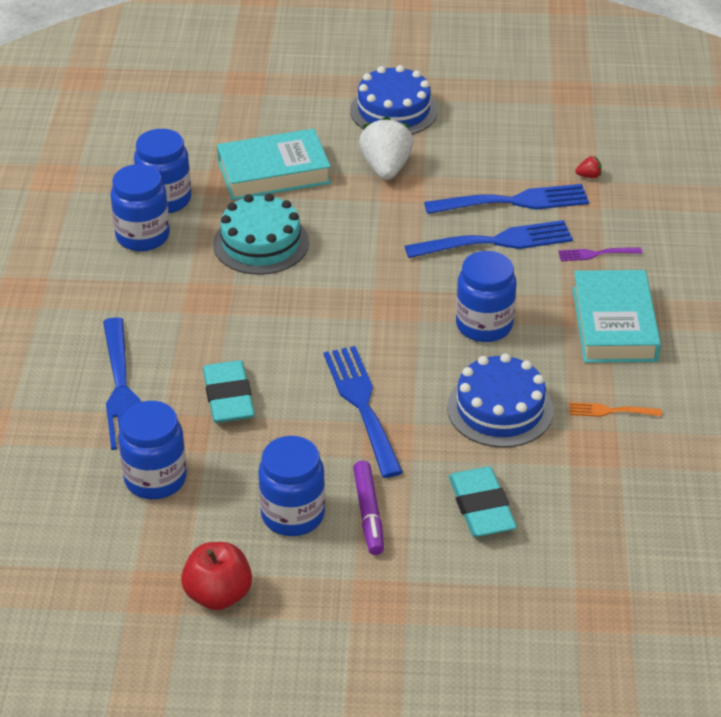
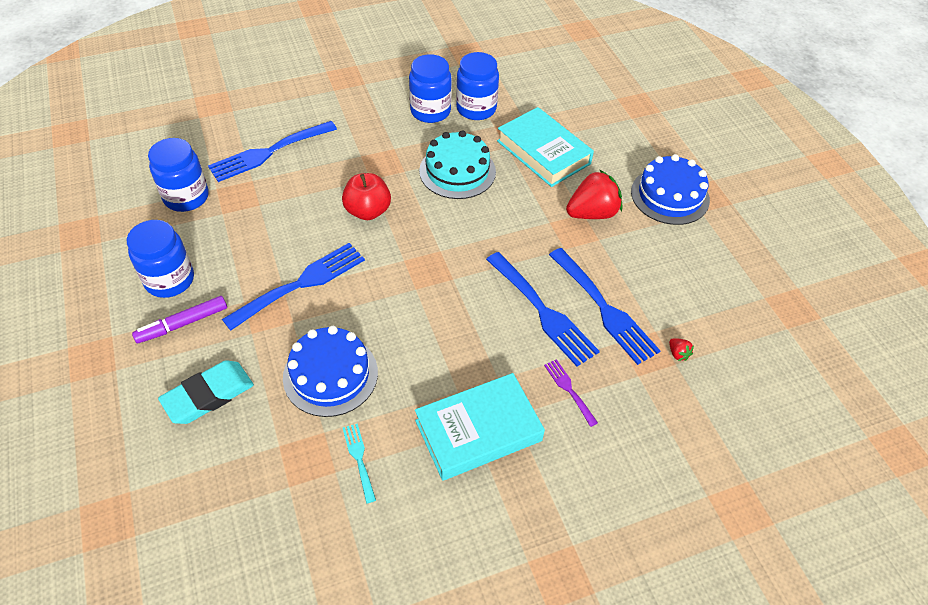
camera: 65 degrees right, 10 degrees up
red apple [181,542,252,610] -> red apple moved to [342,173,391,220]
turquoise eraser [203,360,255,423] -> none
white strawberry [359,116,413,180] -> red strawberry [566,170,622,219]
blue jar [456,251,516,342] -> none
orange fork [570,402,662,417] -> turquoise fork [343,423,376,503]

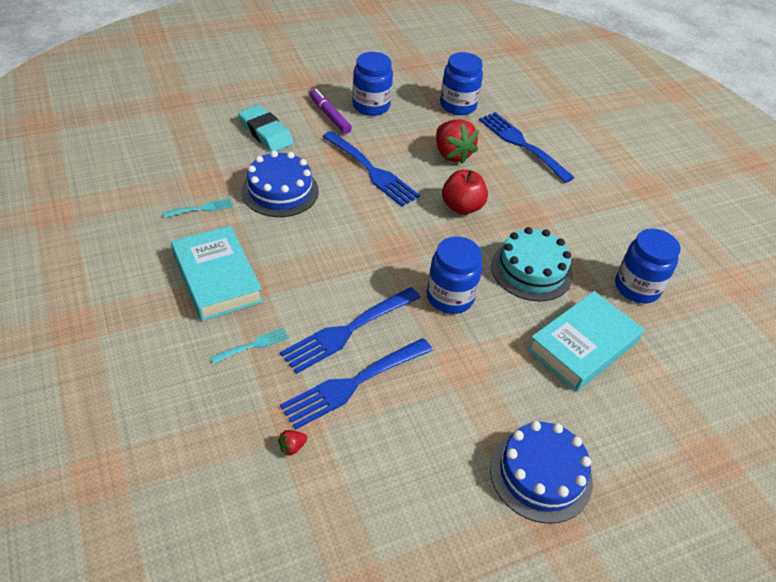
camera: 85 degrees right, 5 degrees down
blue jar [409,54,452,123] -> blue jar moved to [427,236,482,314]
purple fork [544,359,598,427] -> turquoise fork [210,327,289,364]
red strawberry [566,170,622,219] -> red strawberry moved to [436,119,479,164]

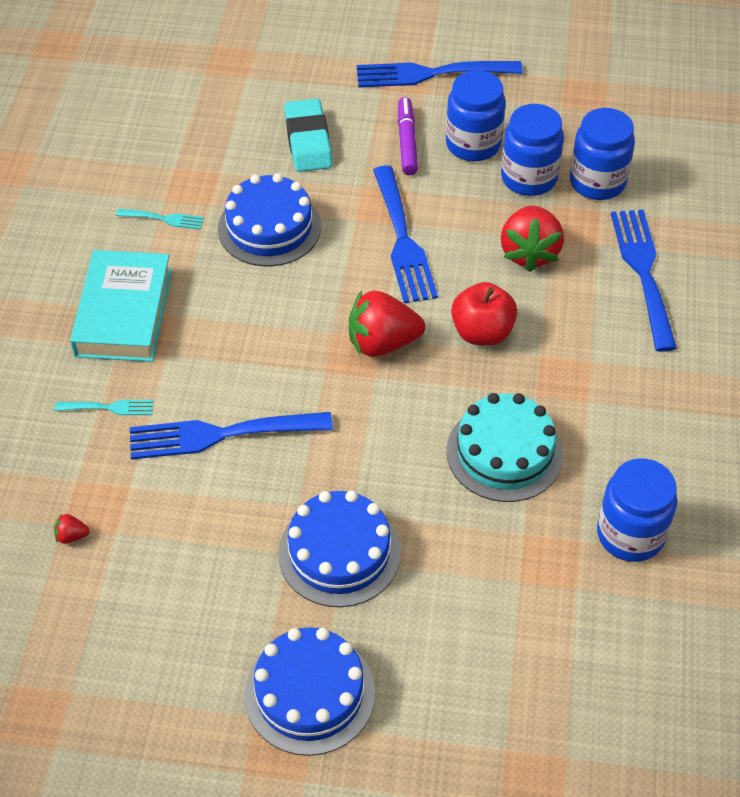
camera: 35 degrees right, 5 degrees up
blue fork [280,338,433,430] -> blue fork moved to [357,61,523,88]
blue jar [427,236,482,314] -> blue jar moved to [501,104,564,196]
turquoise book [527,291,644,392] -> none
none -> blue cake [278,490,401,607]
none -> red strawberry [349,290,425,357]

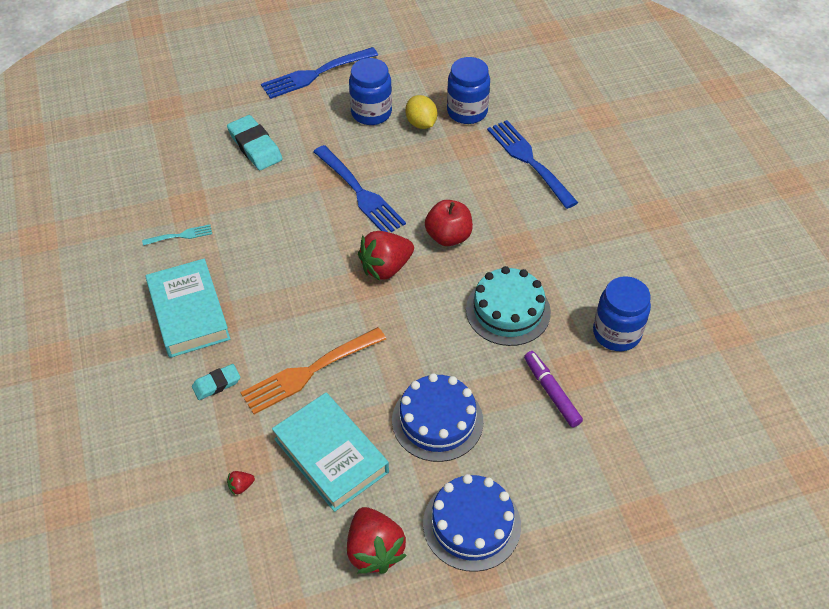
camera: 25 degrees left, 0 degrees up
turquoise fork [54,400,154,415] -> turquoise eraser [192,364,240,400]
blue fork [130,412,333,460] -> orange fork [241,327,386,414]
blue cake [218,173,321,266] -> none
purple marker [398,97,418,175] -> purple marker moved to [524,351,583,428]
blue jar [501,104,564,196] -> yellow lemon [405,95,437,129]
red strawberry [501,206,564,272] -> red strawberry moved to [347,507,407,574]
none -> turquoise book [272,393,389,512]

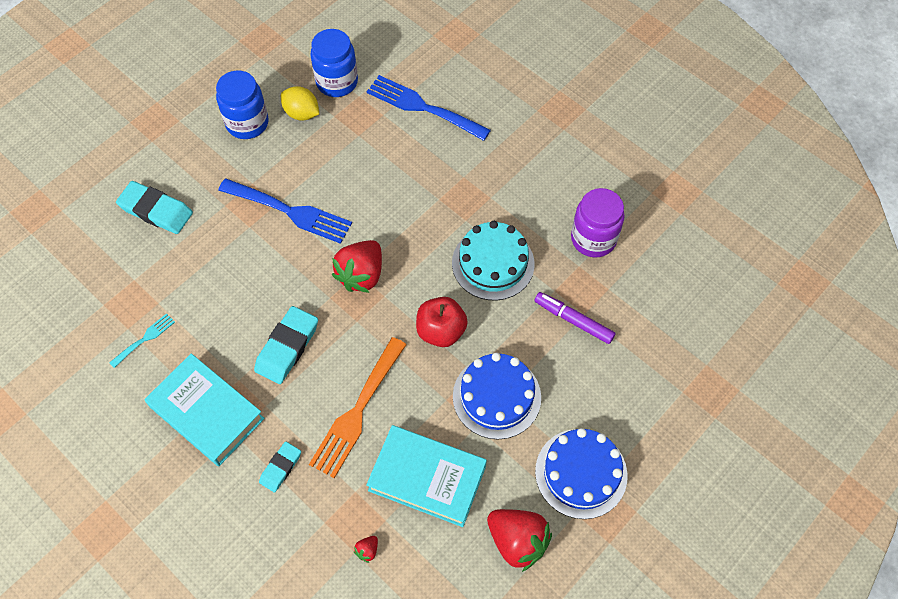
camera: 30 degrees left, 10 degrees up
blue fork [261,47,378,99] -> none
red apple [425,200,473,246] -> red apple moved to [416,297,468,347]
blue jar [593,276,651,351] -> purple jar [571,188,625,257]
none -> turquoise eraser [254,306,318,384]

